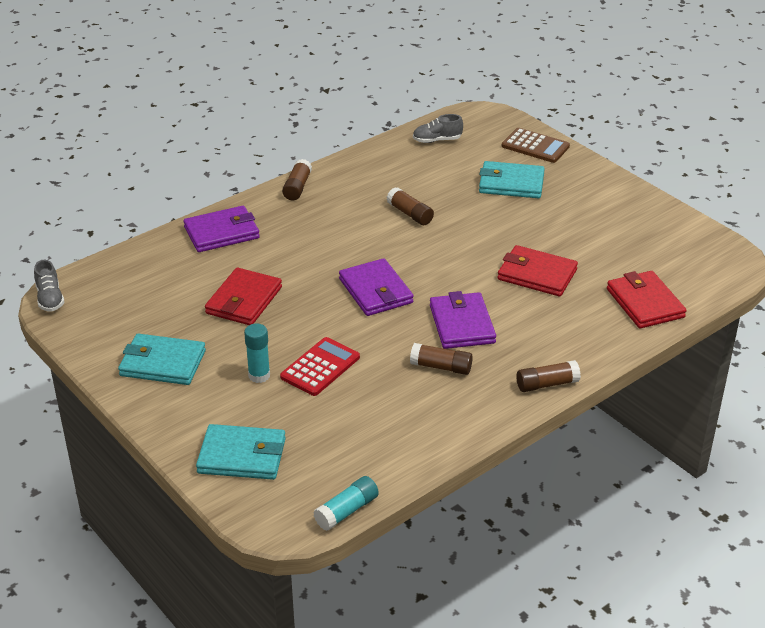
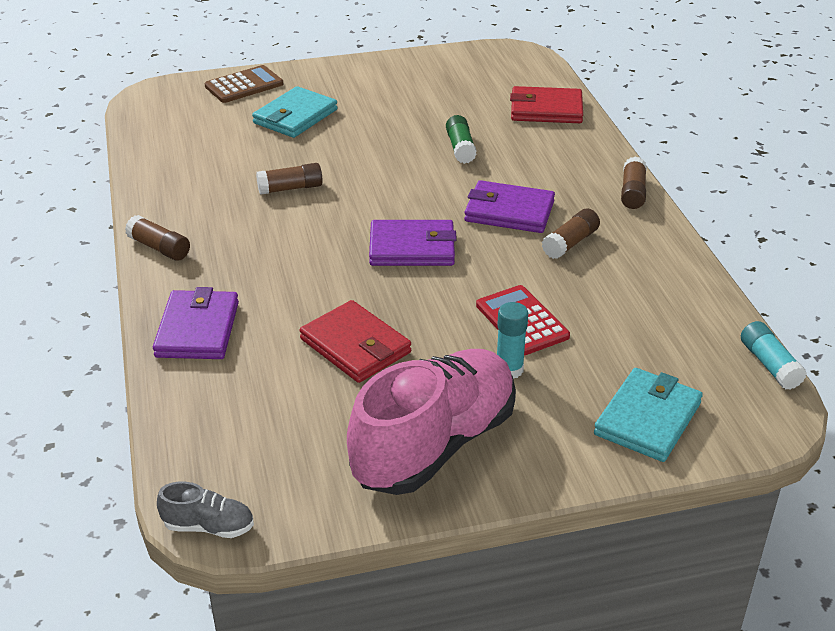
camera: 65 degrees left, 0 degrees up
turquoise wallet [118,334,206,385] -> pink shoe [347,349,516,495]
grey shoe [413,114,463,143] -> none
red wallet [498,245,578,296] -> green glue stick [446,115,477,164]

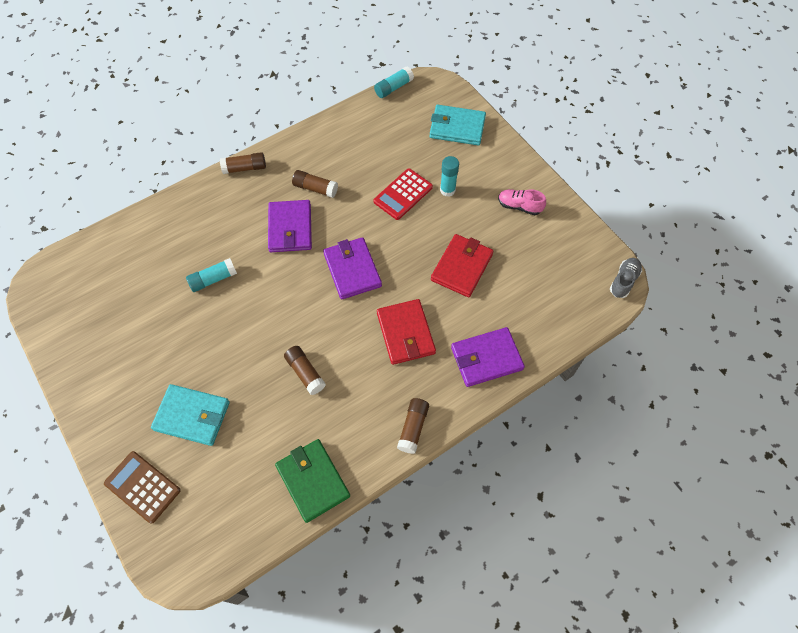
camera: 110 degrees left, 25 degrees up
grey shoe [157,482,254,538] -> grey shoe turned 45 degrees clockwise [610,258,642,298]
pink shoe [347,349,516,495] -> pink shoe [498,189,546,215], size x0.41
green glue stick [446,115,477,164] -> turquoise glue stick [186,258,237,292]
red wallet [510,86,583,123] -> red wallet moved to [377,299,436,365]
none -> green wallet [275,439,350,523]

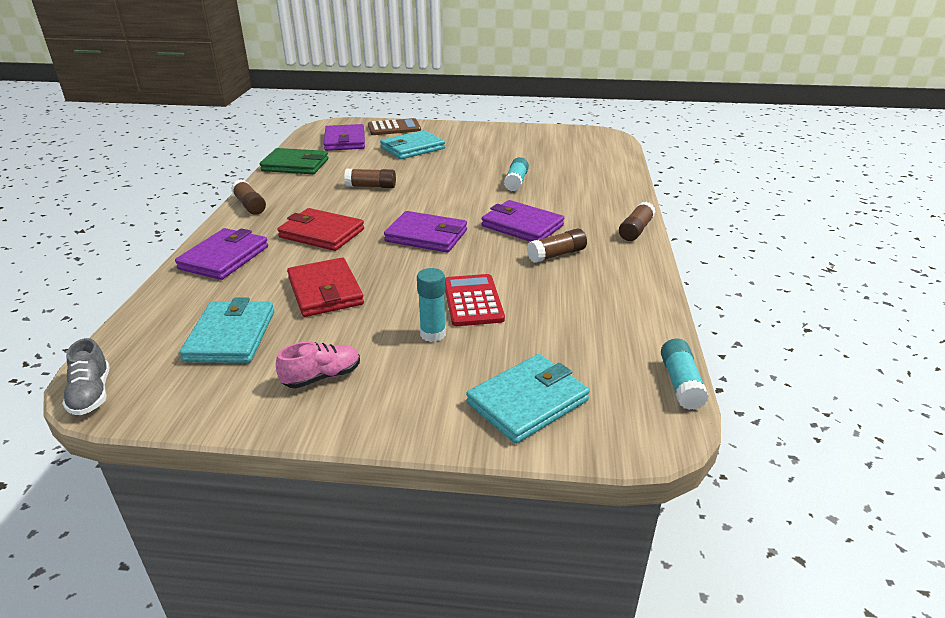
camera: 130 degrees right, 30 degrees down
none -> turquoise wallet [180,297,274,363]
none -> purple wallet [324,124,365,151]

